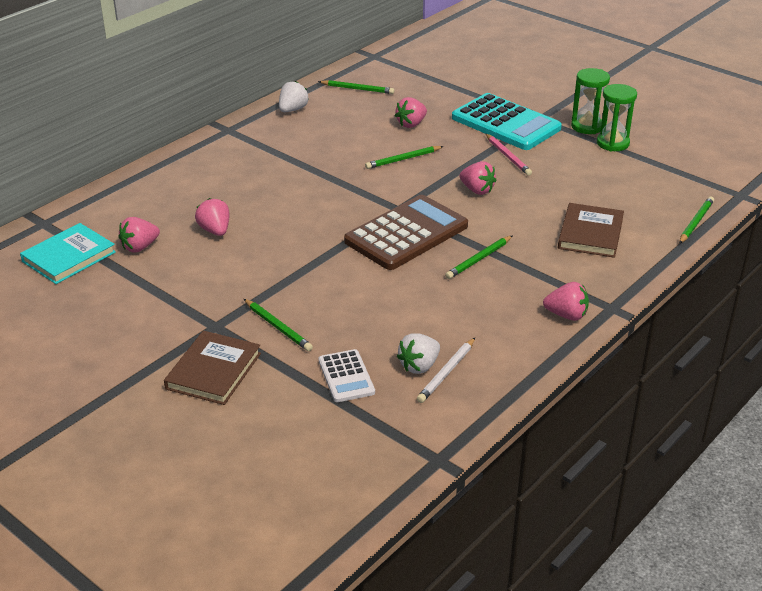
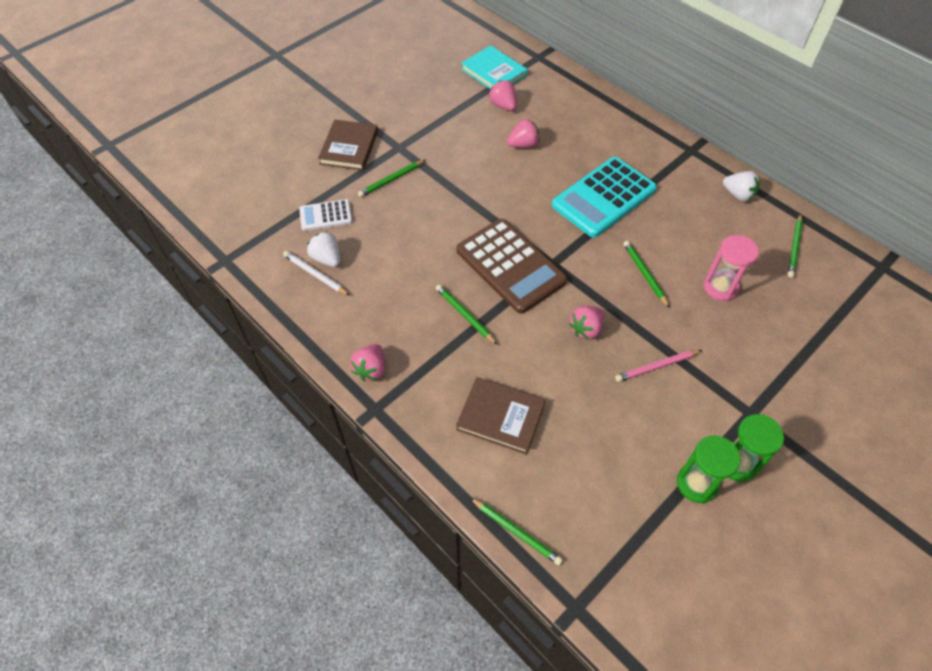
camera: 95 degrees right, 20 degrees up
brown book [164,331,261,405] -> brown book turned 75 degrees clockwise [318,119,378,170]
pink strawberry [395,97,427,128] -> pink hourglass [703,235,759,301]
turquoise calculator [452,93,562,150] -> turquoise calculator moved to [552,157,657,238]

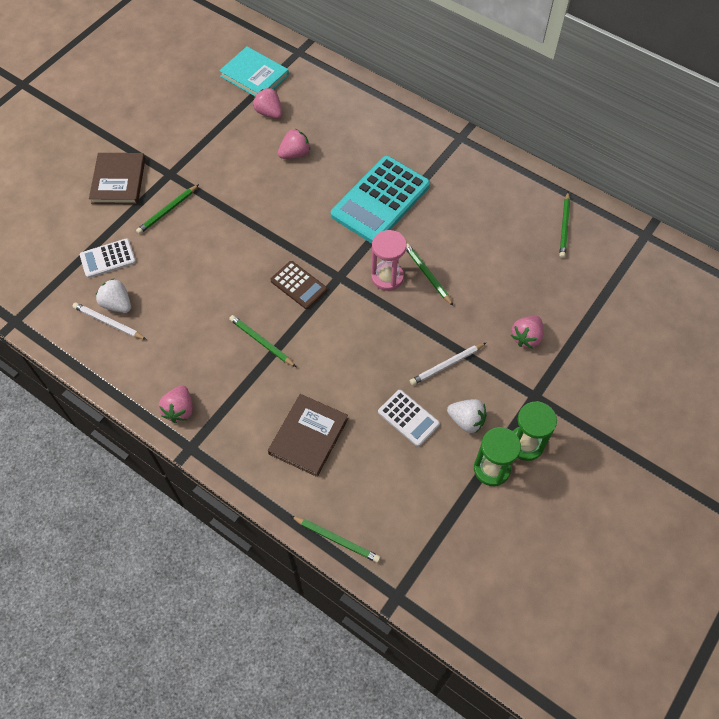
camera: 10 degrees left, 5 degrees up
brown calculator [456,219,567,314] -> brown calculator [270,261,327,309], size x0.51
brown book [456,377,546,455] -> brown book turned 75 degrees counterclockwise [268,394,348,477]
pink strawberry [569,306,604,339] -> pink strawberry moved to [511,316,544,348]
pink pencil [615,350,702,382] -> white pencil [410,343,486,386]
pink hourglass [703,235,759,301] -> pink hourglass moved to [371,230,407,291]
white strawberry [723,171,760,202] -> white strawberry moved to [447,399,487,433]
none -> white calculator [378,390,440,447]

